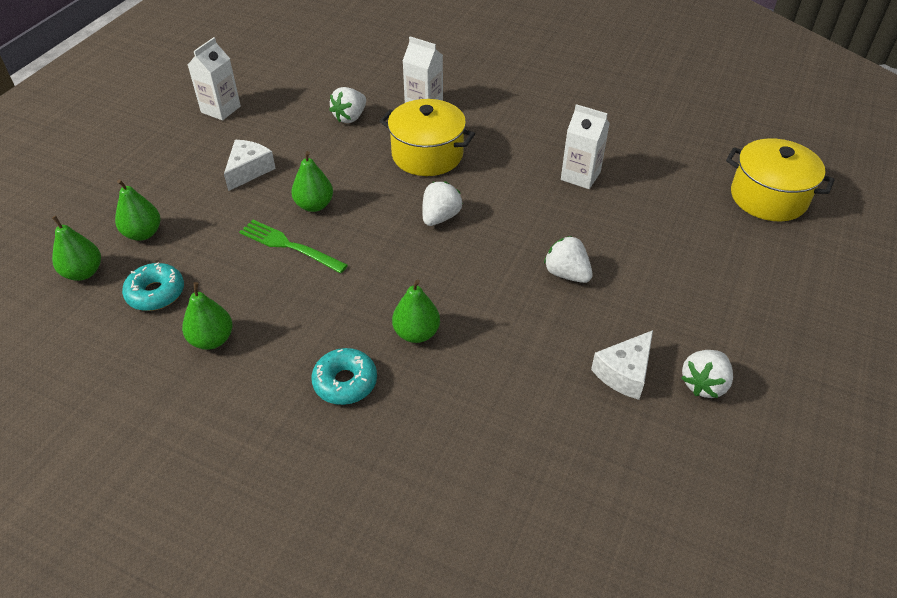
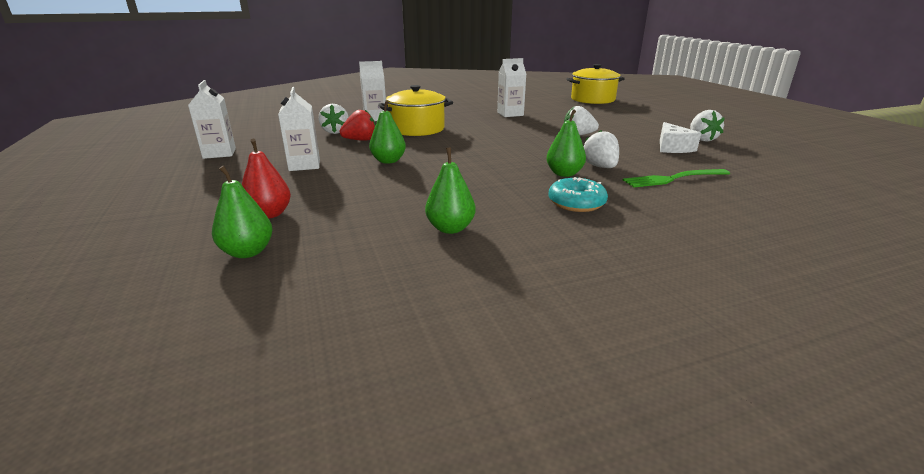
camera: 45 degrees left, 20 degrees down
green pear [115,179,161,241] -> red pear [242,139,291,219]
turquoise donut [122,262,184,311] -> none
white cheese [224,140,276,191] -> white carton [278,87,320,171]
green fork [239,220,348,273] -> green fork moved to [623,169,730,187]
white strawberry [422,181,463,226] -> white strawberry moved to [583,130,619,168]
none -> red strawberry [339,110,375,141]

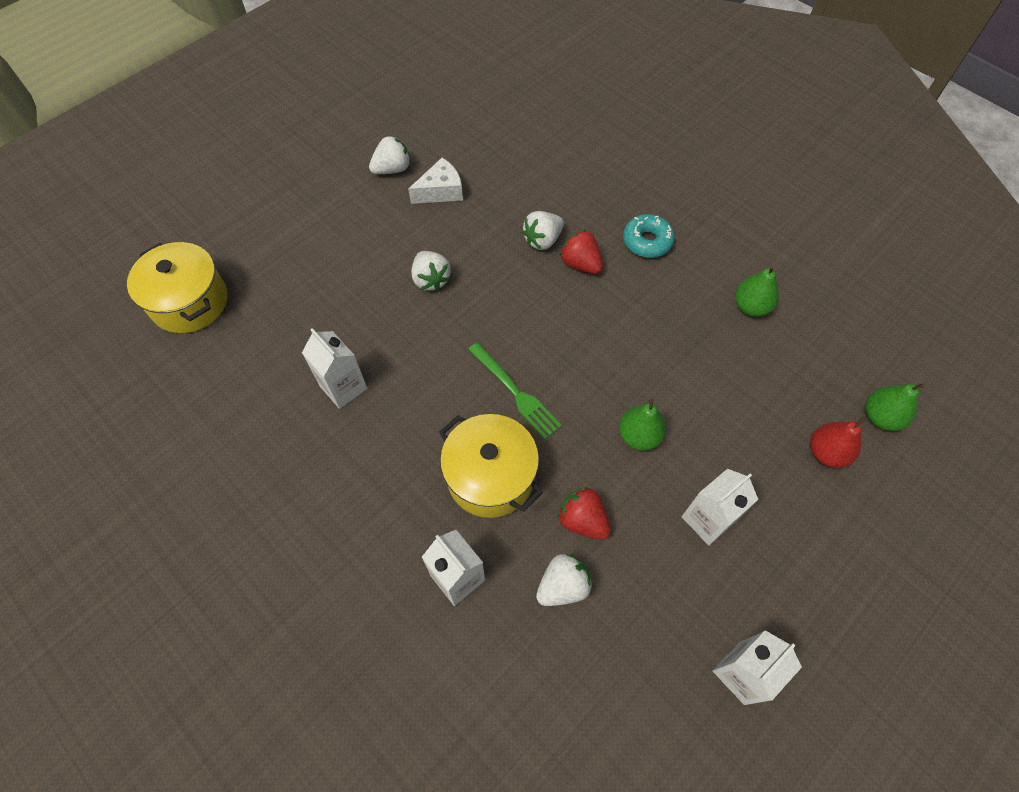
camera: 115 degrees left, 35 degrees up
green pear [546,109,586,177] -> red strawberry [560,230,603,274]
green fork [623,169,730,187] -> green fork moved to [468,342,562,439]

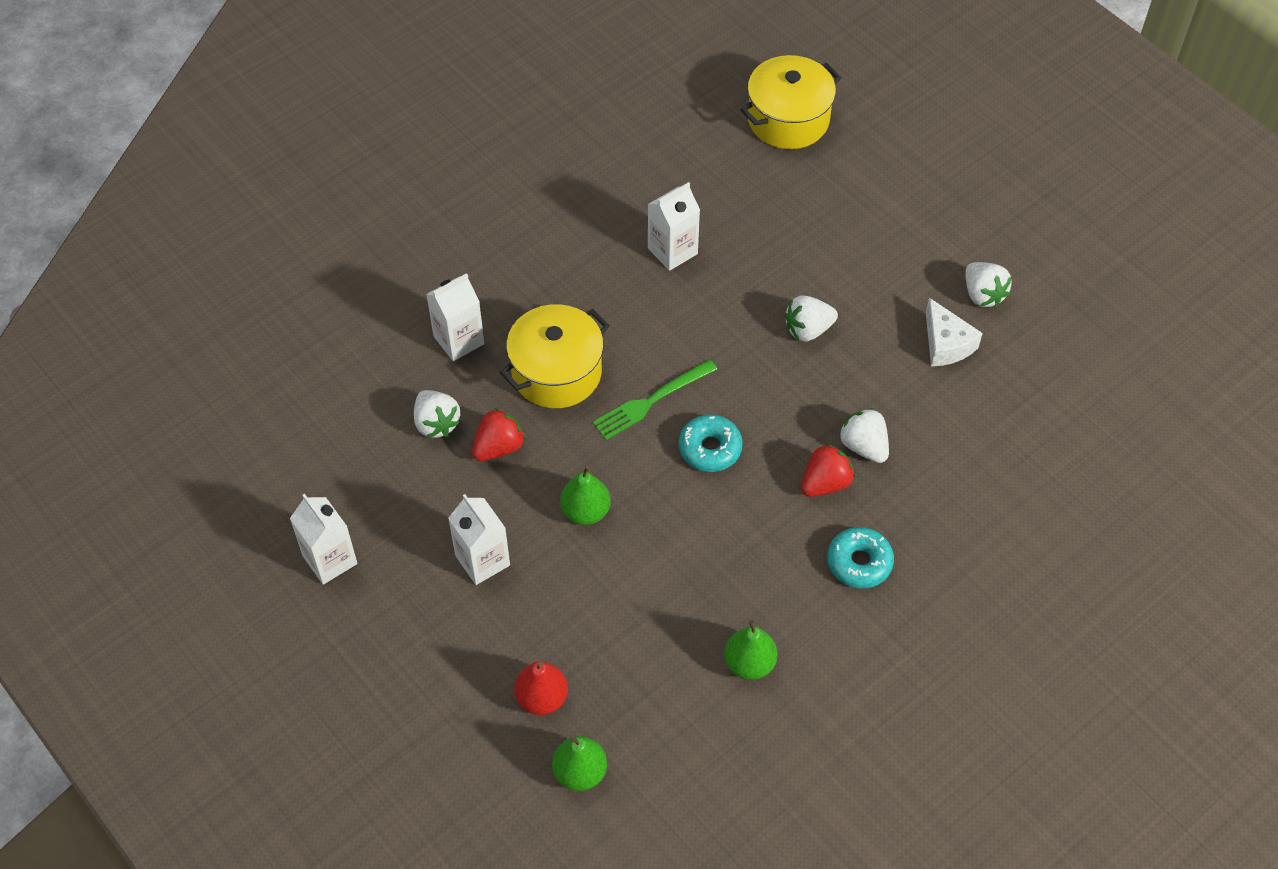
camera: 95 degrees right, 5 degrees down
none -> turquoise donut [679,414,743,472]

